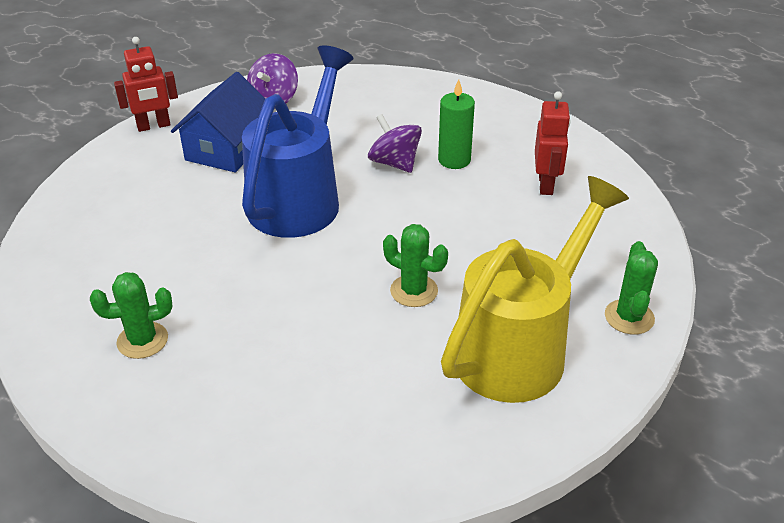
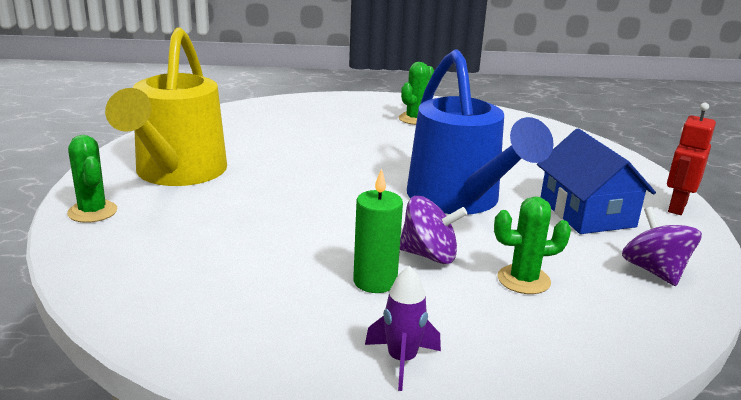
camera: 140 degrees right, 15 degrees down
green cactus [383,224,448,307] -> green cactus moved to [494,196,571,294]
red robot [535,91,571,195] -> none
none -> purple rocket [365,266,441,391]

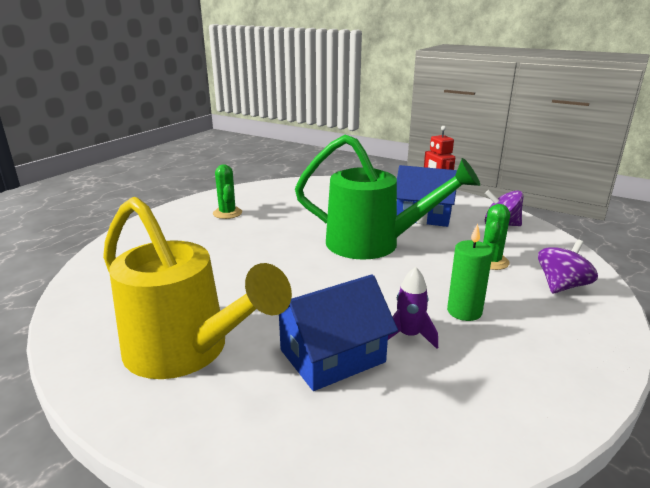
camera: 55 degrees left, 0 degrees up
green cactus [67,135,117,223] -> none
purple rocket [365,266,441,391] -> purple rocket moved to [388,267,438,349]
purple spinning top [400,196,467,264] -> purple spinning top moved to [538,239,598,294]
blue watering can [407,49,554,215] -> green watering can [295,134,480,260]
none -> blue house [279,274,398,391]

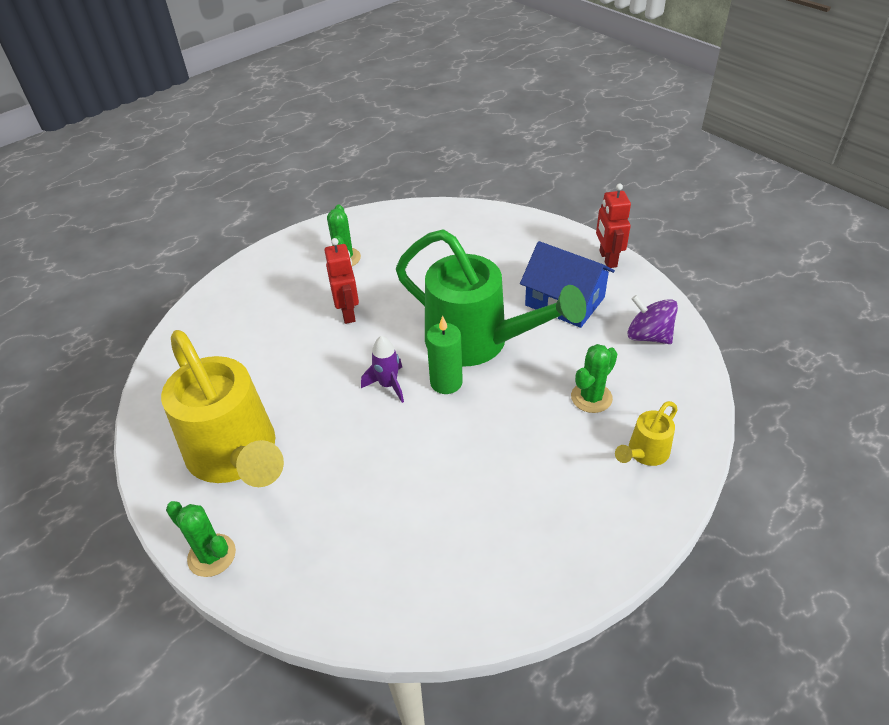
camera: 20 degrees right, 20 degrees up
blue house [279,274,398,391] -> none
purple rocket [388,267,438,349] -> purple rocket moved to [361,336,404,403]
green candle [447,224,493,321] -> green candle moved to [426,316,463,394]
purple spinning top [538,239,598,294] -> yellow watering can [615,401,678,466]
none -> green cactus [166,501,236,577]
none -> red robot [324,238,359,324]

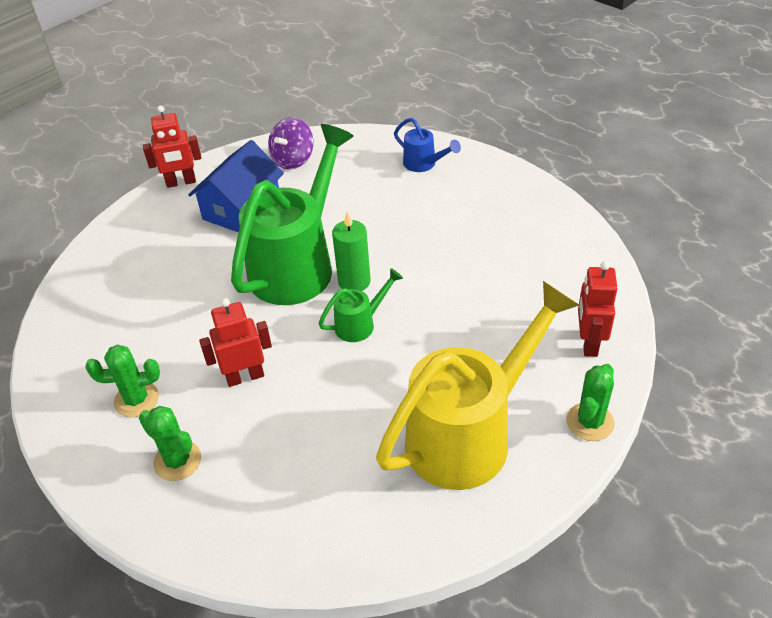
camera: 95 degrees left, 0 degrees up
purple rocket [361,336,404,403] -> green watering can [318,268,403,342]
green cactus [571,344,617,413] -> green cactus moved to [139,406,201,481]
yellow watering can [615,401,678,466] -> blue watering can [394,118,461,172]
none -> red robot [578,261,618,357]

